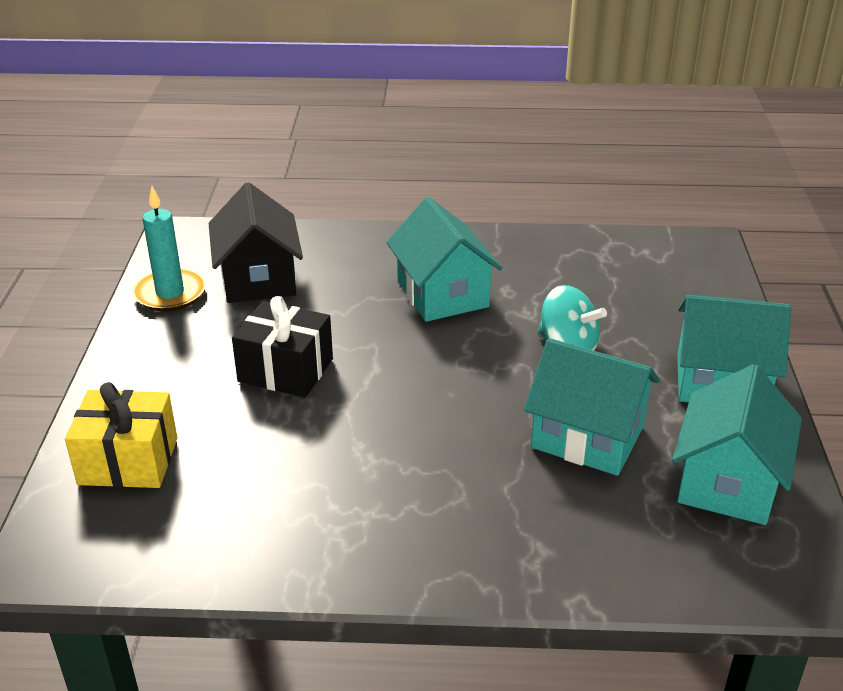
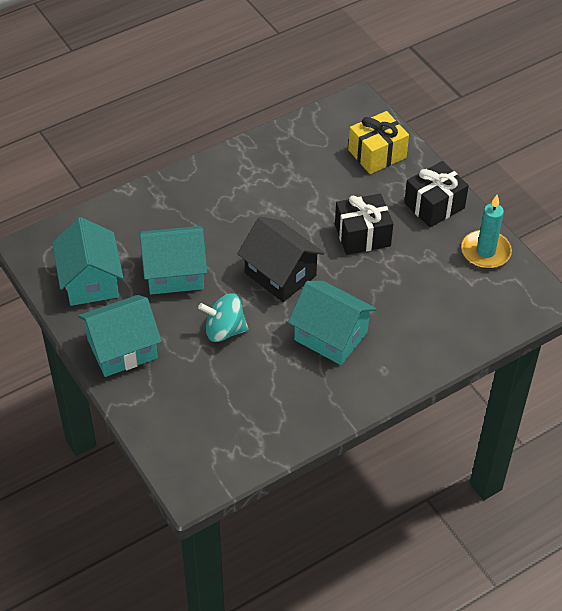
camera: 145 degrees right, 15 degrees up
black house [209,182,303,303] -> black house moved to [237,217,324,302]
none -> black gift [404,161,469,227]

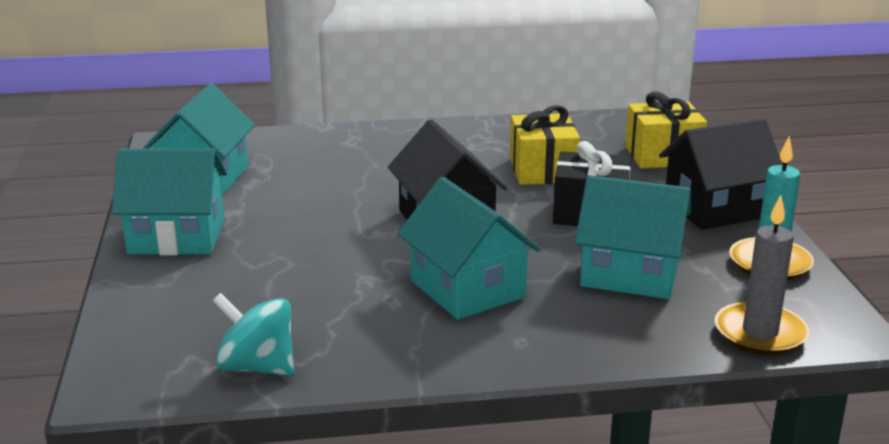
camera: 25 degrees right, 25 degrees down
turquoise house [140,226,207,294] -> turquoise house moved to [575,175,691,299]
turquoise spinning top [198,293,249,342] -> turquoise spinning top moved to [213,293,295,376]
black gift [404,161,469,227] -> black house [659,118,782,230]
none -> yellow gift [510,105,580,185]
none -> grey candle [715,195,809,355]

